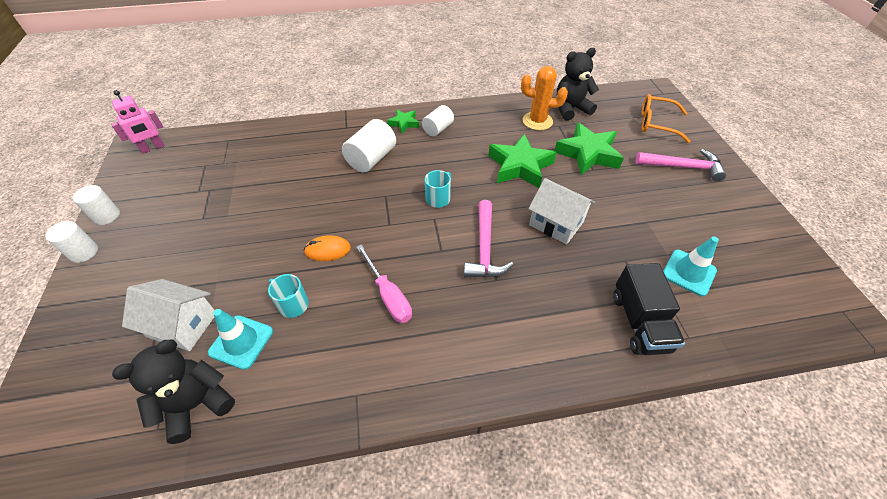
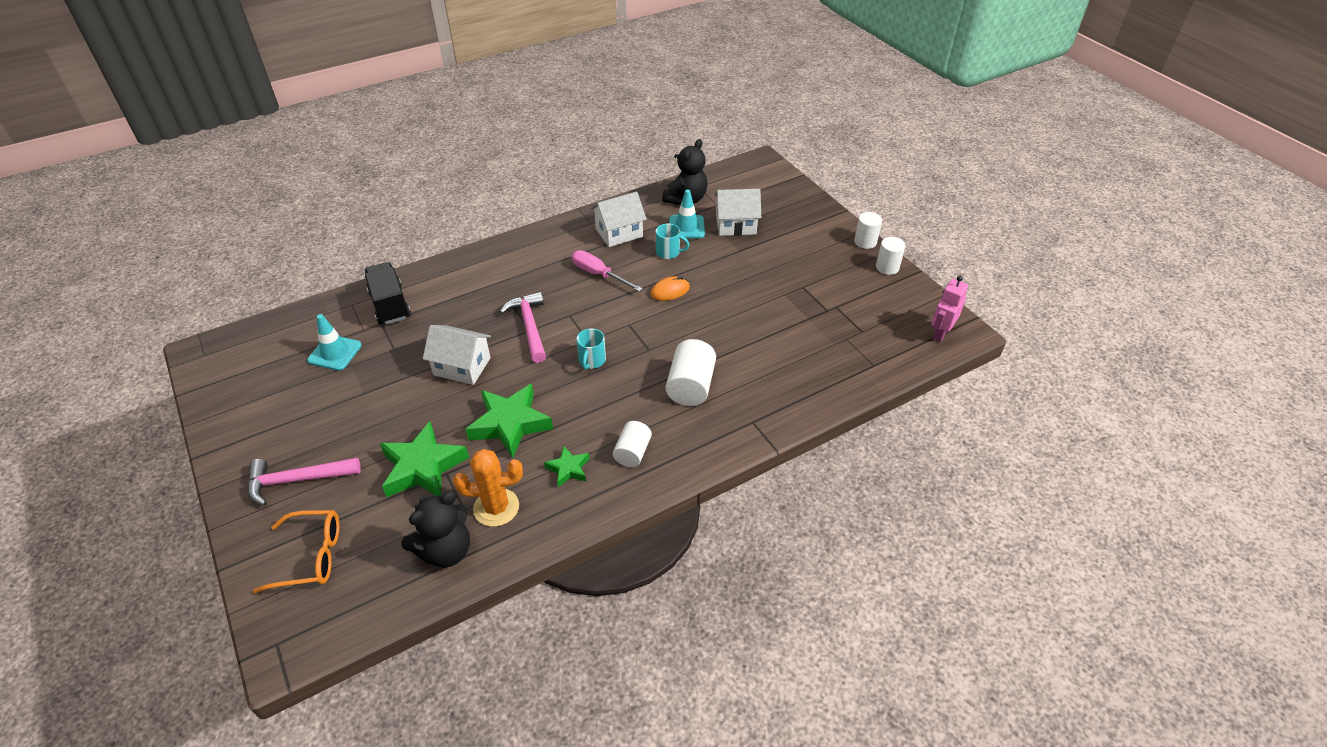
camera: 160 degrees right, 5 degrees down
green star [387,109,419,133] -> green star moved to [544,446,589,487]
none -> white house [590,191,647,247]

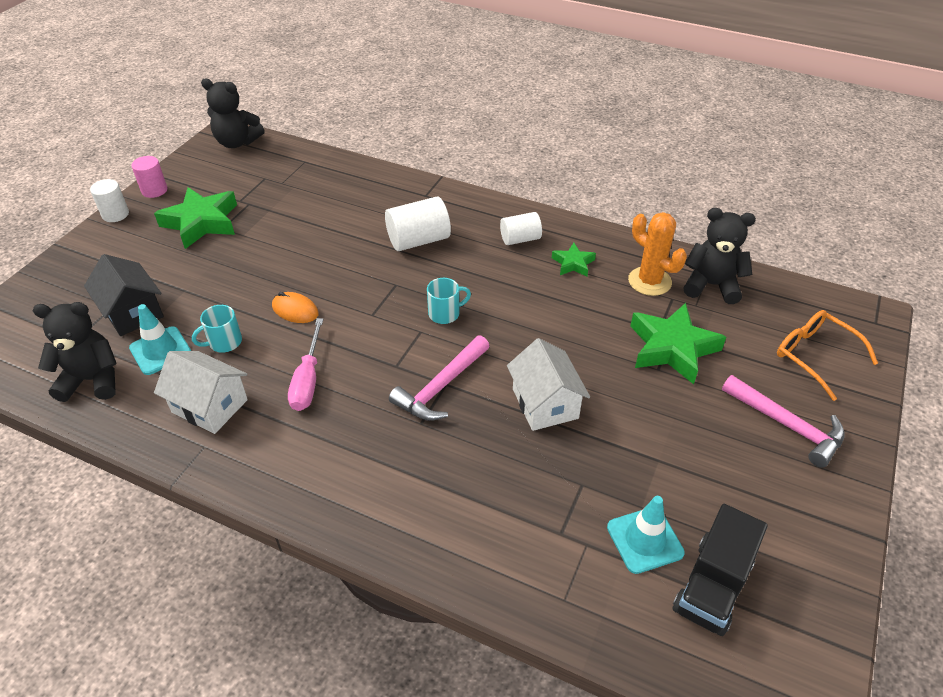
camera: 125 degrees left, 0 degrees up
black truck [364,262,411,325] -> black truck moved to [672,504,768,636]
green star [466,384,553,459] -> green star moved to [154,187,237,249]
turquoise mug [656,223,689,259] -> turquoise mug turned 105 degrees counterclockwise [192,305,242,353]
white house [714,189,761,236] -> black house [84,254,164,336]
white cylinder [876,237,905,275] -> pink cylinder [131,156,167,198]
pink robot [932,275,968,342] -> black teddy bear [201,79,265,148]

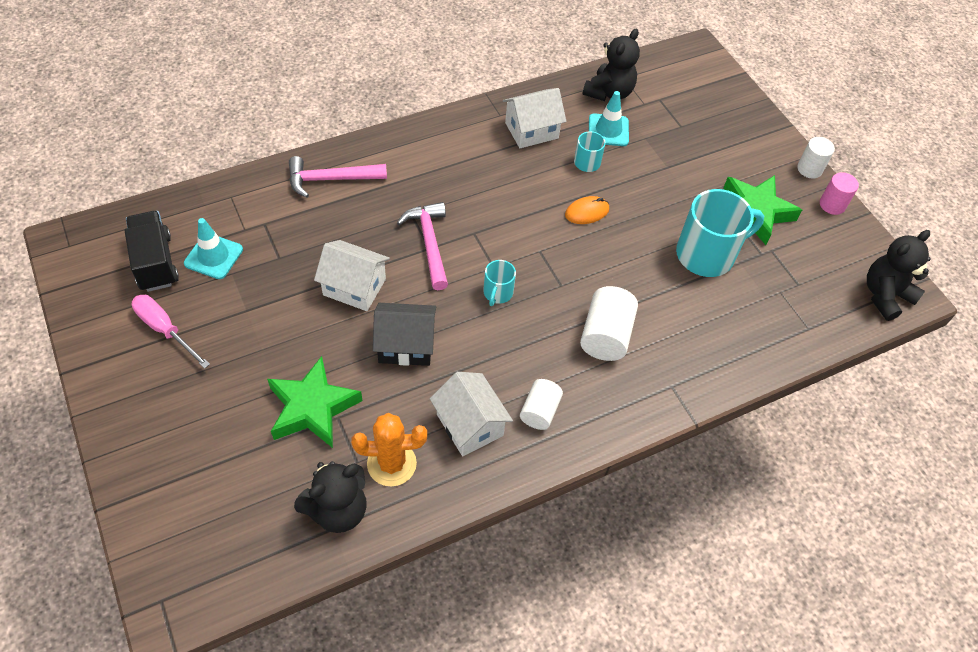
camera: 125 degrees right, 10 degrees up
black house [84,254,164,336] -> black house moved to [373,303,436,366]
pink screwdriver [288,318,323,411] -> pink screwdriver moved to [132,295,210,369]
green star [552,243,596,276] -> white house [430,372,513,456]
pink hammer [722,375,845,468] -> pink hammer moved to [289,156,387,198]
orange glasses [777,310,878,401] -> none
none -> turquoise mug [676,189,764,277]

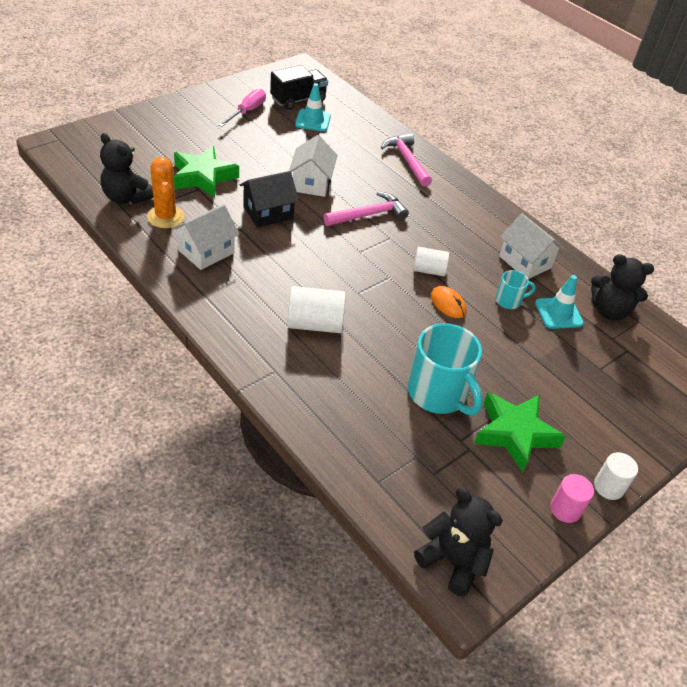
camera: 75 degrees right, 10 degrees down
black house [373,303,436,366] -> black house turned 75 degrees clockwise [240,171,299,228]
turquoise mug [483,260,516,306] -> none
white cylinder [520,379,563,430] -> white cylinder moved to [413,247,449,276]

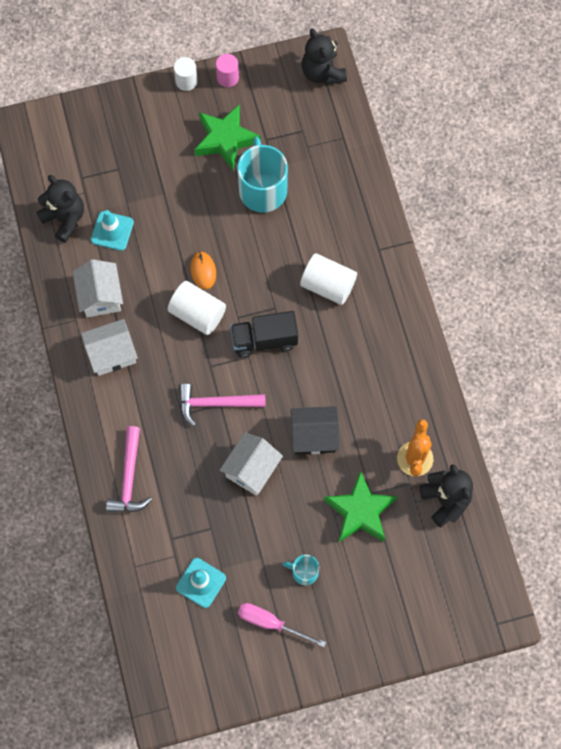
camera: 150 degrees left, 25 degrees up
white house [172,205,240,270] -> white house moved to [81,319,138,376]
pink screwdriver [218,89,266,127] -> pink screwdriver turned 60 degrees clockwise [238,603,326,647]
black truck [270,65,328,110] -> black truck moved to [230,311,298,358]
white cylinder [413,247,449,276] -> white cylinder [168,281,226,335], size x1.55
turquoise mug [495,270,536,309] -> turquoise mug moved to [282,555,319,585]

